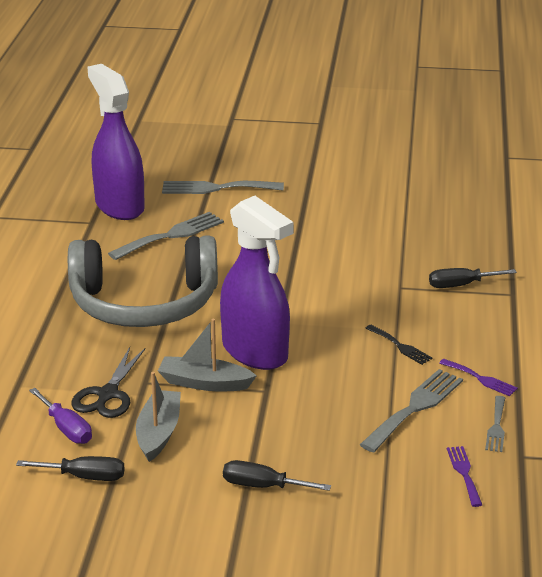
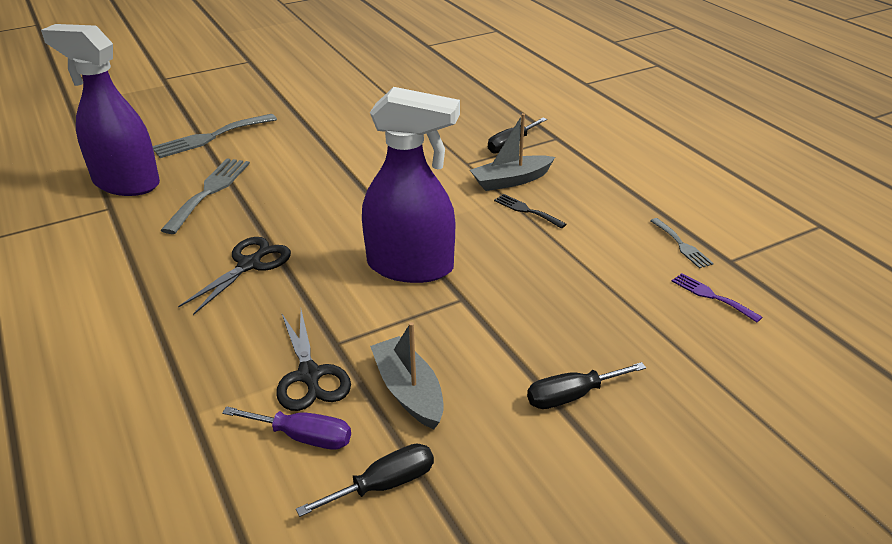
camera: 35 degrees left, 5 degrees up
grey headphones [68,235,218,327] -> black scissors [178,237,291,315]
grey boat [158,319,257,391] -> grey boat moved to [470,113,555,191]
grey fork [360,369,463,452] -> none
black fork [365,325,432,365] -> black fork turned 150 degrees counterclockwise [494,194,566,229]
purple fork [439,359,518,396] -> none

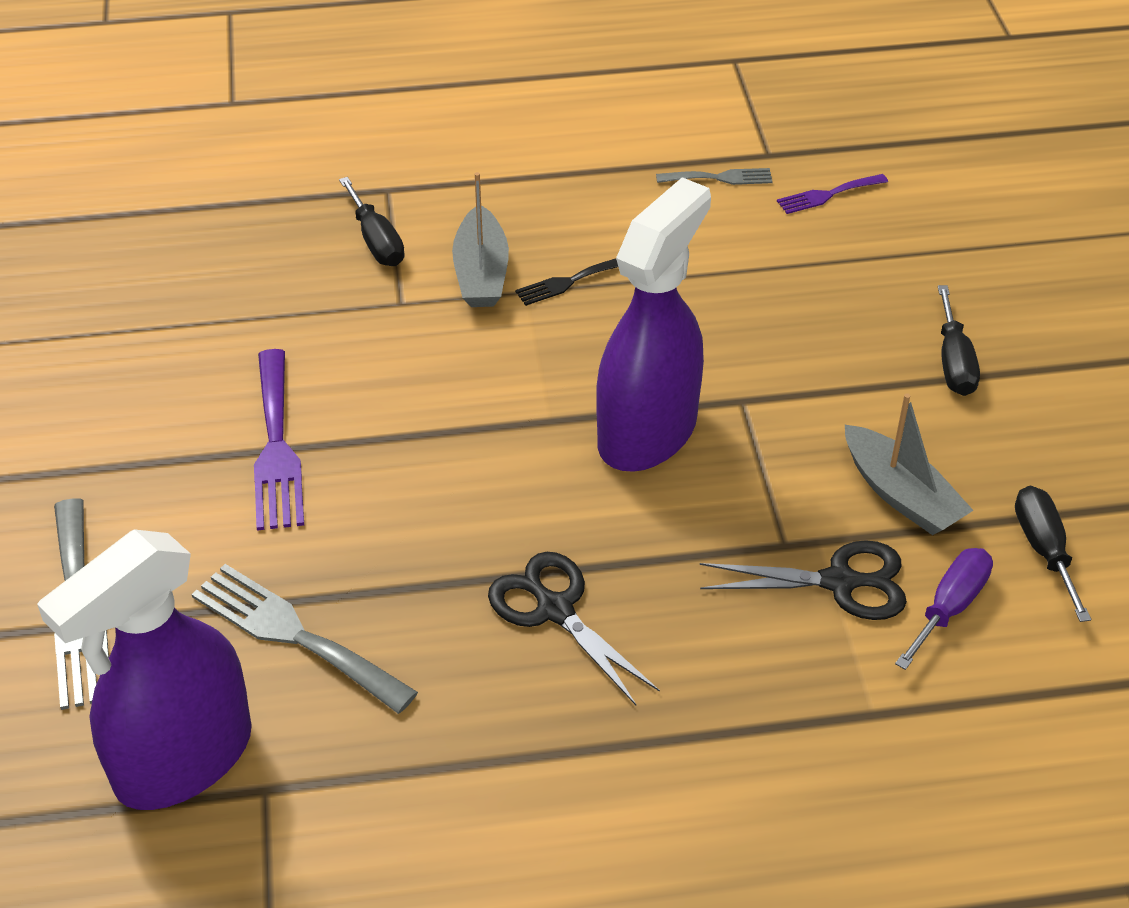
camera: 70 degrees left, 10 degrees up
grey boat [370,322,444,429] -> grey boat turned 120 degrees counterclockwise [845,393,974,535]
none -> purple fork [254,349,304,531]

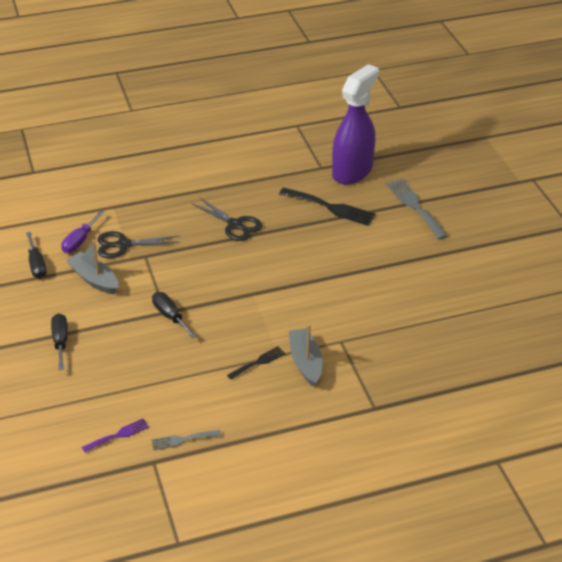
camera: 170 degrees right, 5 degrees down
grey fork [191,564,418,714] -> black fork [279,187,376,226]
purple fork [254,349,304,531] -> none
black screwdriver [339,177,405,266] -> black screwdriver moved to [152,292,196,338]
purple spray bottle [596,177,711,472] -> none

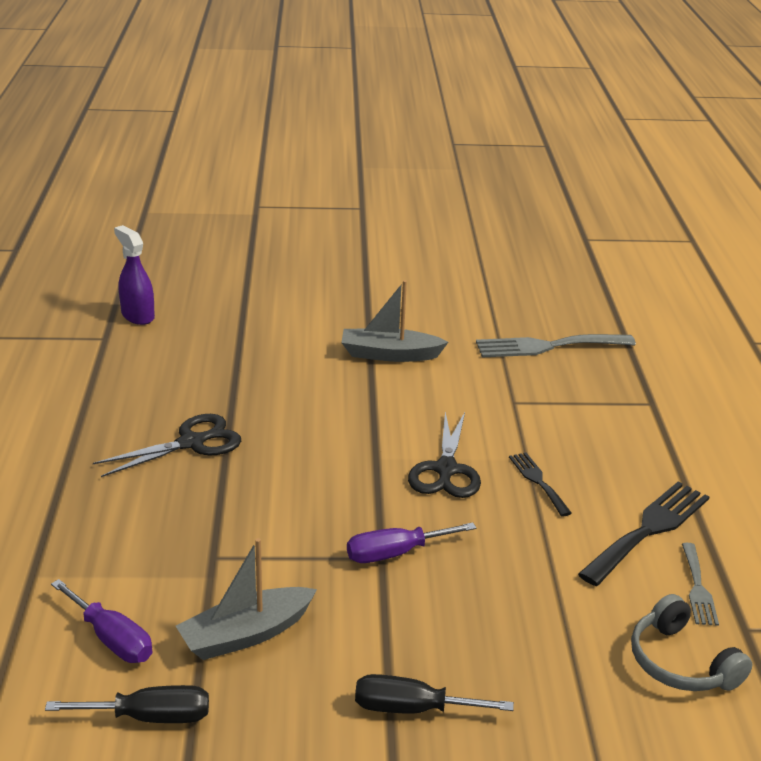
camera: 75 degrees left, 10 degrees down
purple fork [82,419,149,452] -> grey headphones [631,594,752,691]
black scissors [97,231,180,258] -> black scissors moved to [408,412,481,498]
black screwdriver [152,292,196,338] -> purple screwdriver [347,522,477,563]
black fork [279,187,376,226] -> black fork moved to [578,482,709,586]
grey boat [289,324,323,387] -> grey boat moved to [341,280,448,362]
purple spray bottle [332,64,379,185] -> purple spray bottle [114,225,155,325], size x0.51
grey fork [386,179,448,240] -> grey fork moved to [476,334,636,357]

